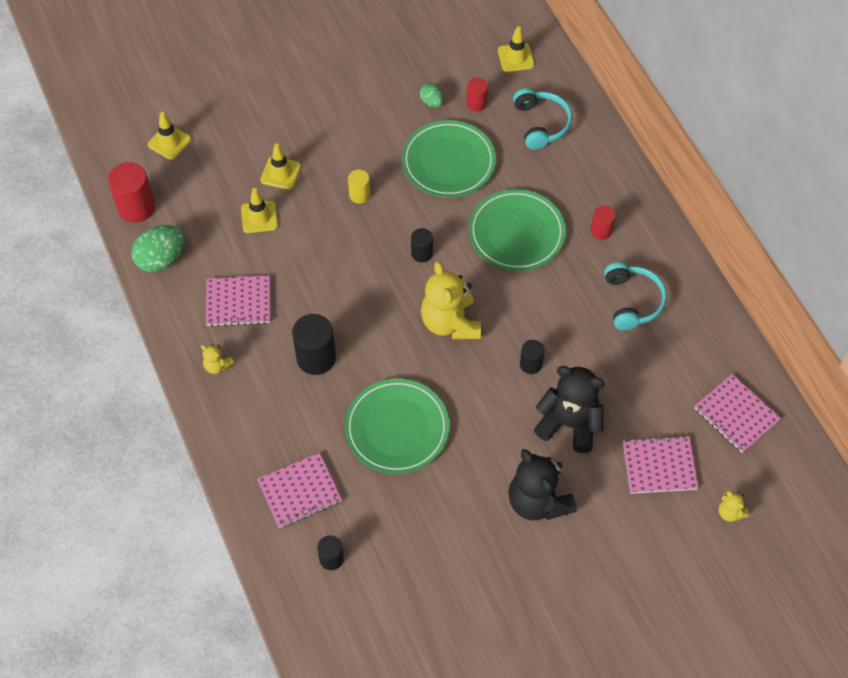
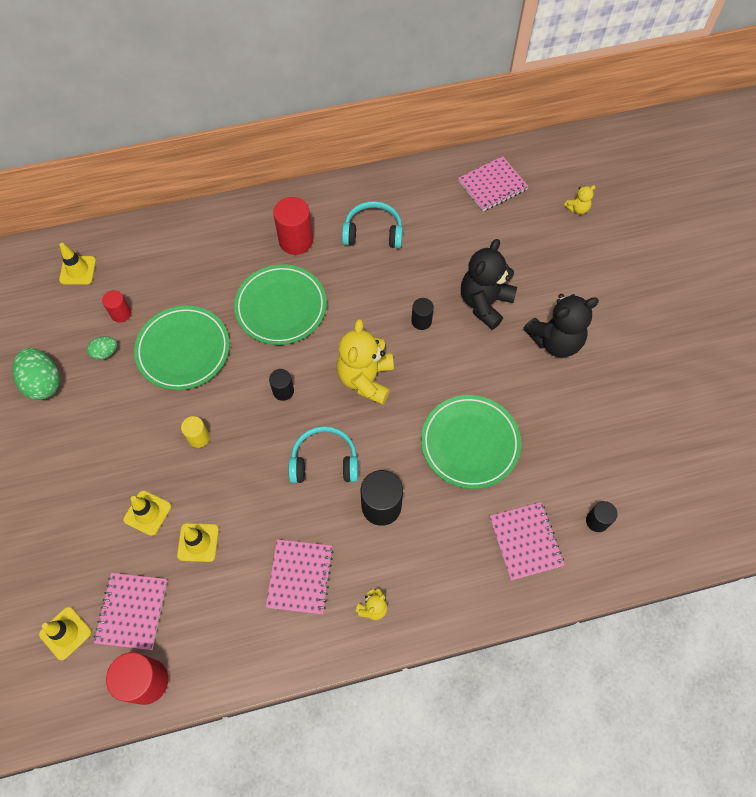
camera: 80 degrees left, 5 degrees up
green egg [131,225,184,273] -> green egg moved to [12,348,60,400]
yellow teddy bear [421,261,481,339] -> yellow teddy bear turned 105 degrees clockwise [336,319,394,404]
turquoise headphones [513,88,572,150] -> turquoise headphones moved to [288,426,358,483]
red cylinder [591,206,615,240] -> red cylinder [273,197,313,255], size x1.75
pink notebook [623,435,698,494] -> pink notebook moved to [94,573,167,650]

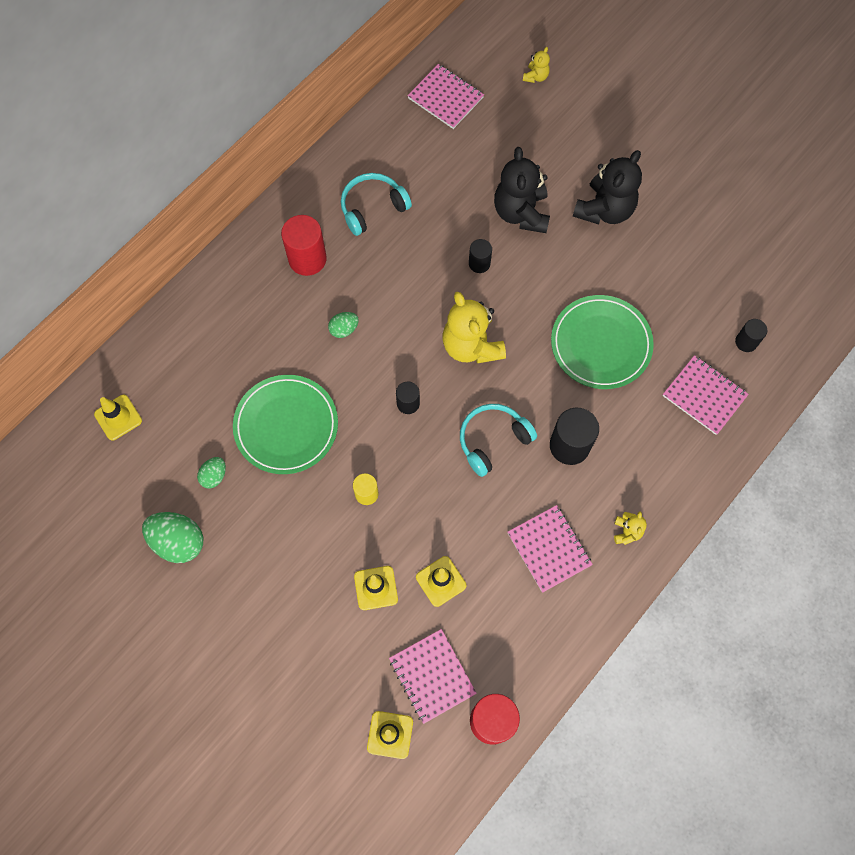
camera: 35 degrees left, 5 degrees up
red cylinder [102,290,131,323] -> none
green plate [234,264,327,345] -> green egg [328,312,359,338]
pink notebook [458,156,529,211] -> pink notebook turned 75 degrees counterclockwise [407,64,484,129]

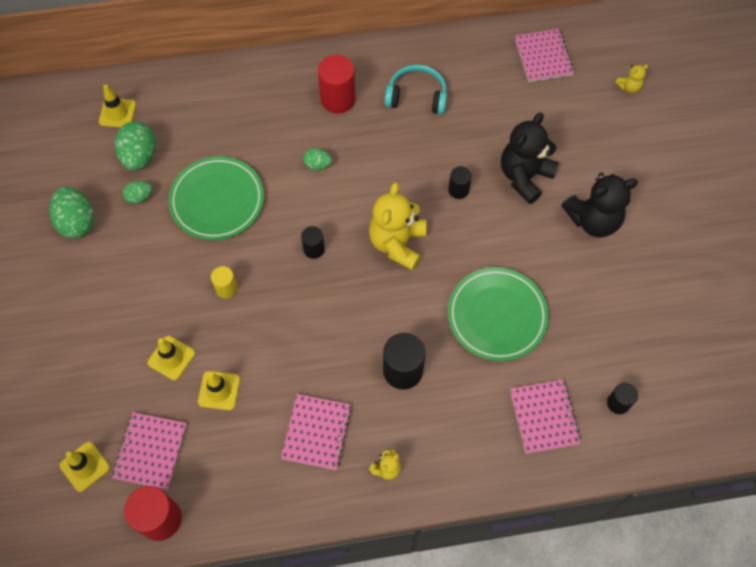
camera: 40 degrees right, 5 degrees down
turquoise headphones [460,404,537,477] -> none
none -> green egg [115,121,156,171]

